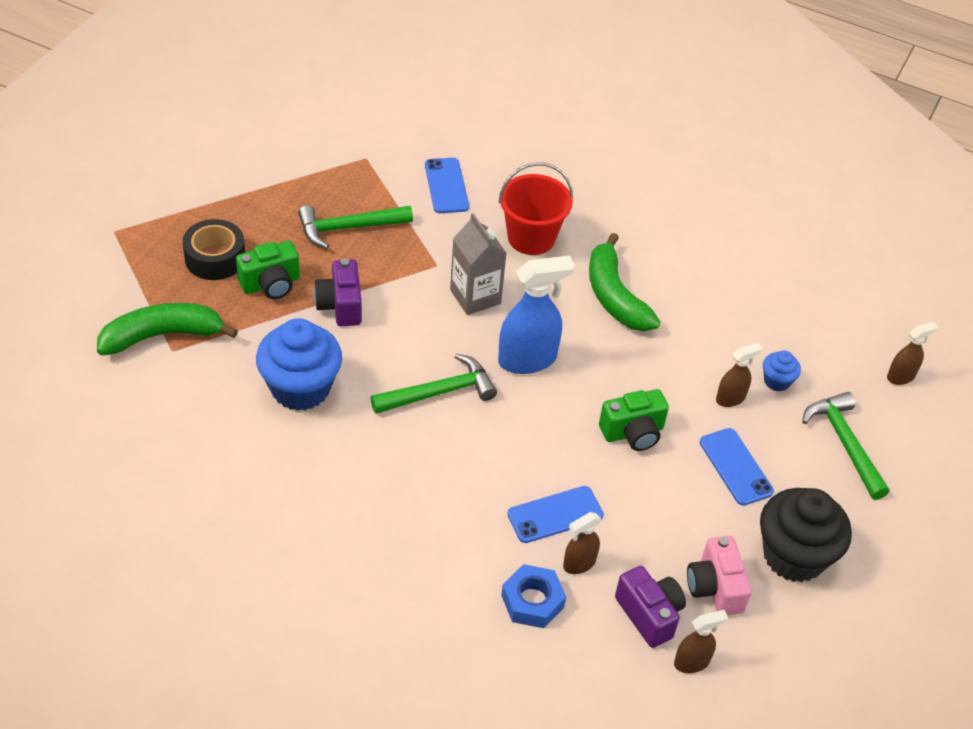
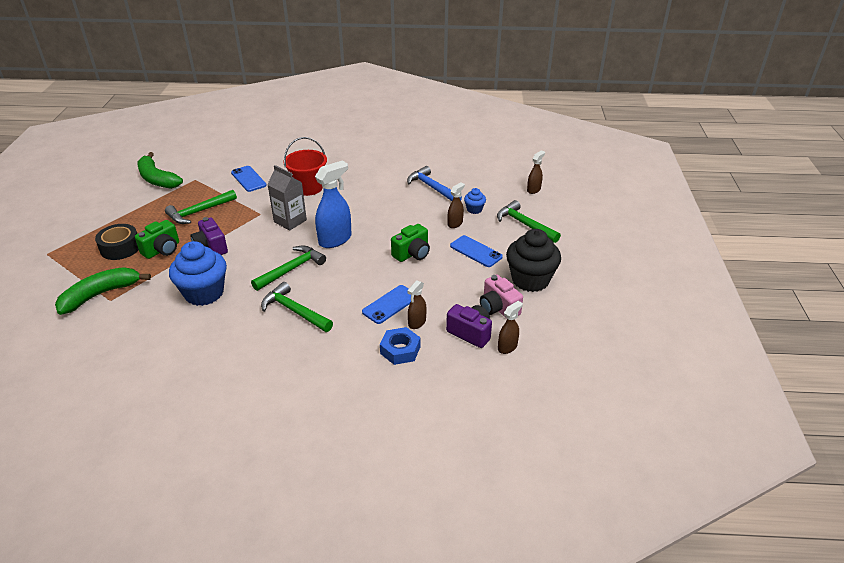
camera: 20 degrees left, 10 degrees down
green banana [589,233,661,331] -> green banana moved to [137,152,183,189]
none -> green hammer [261,282,333,332]
none -> blue hammer [407,166,462,201]

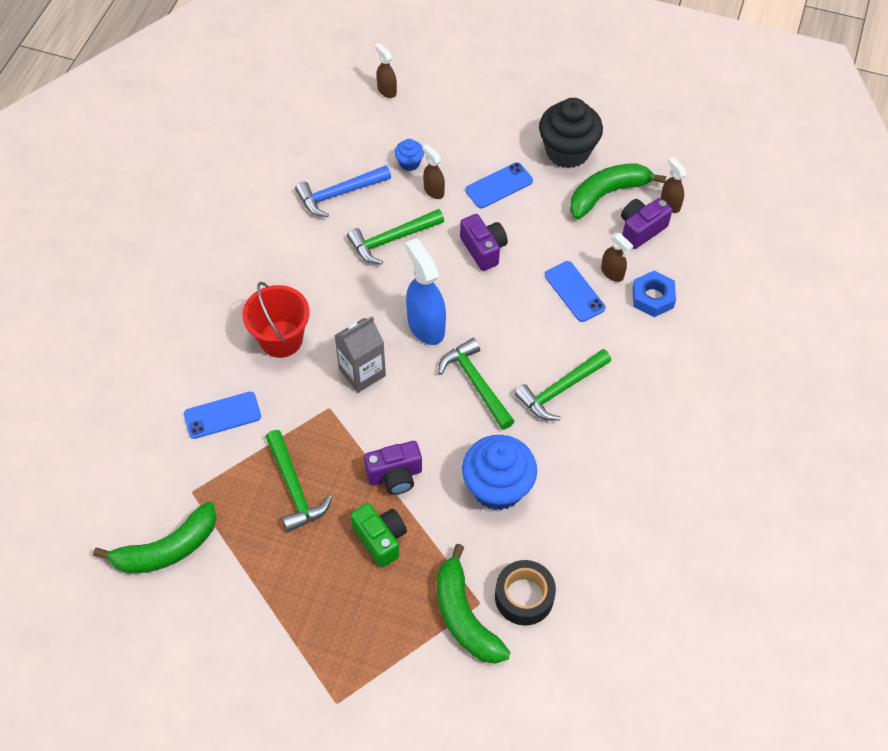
camera: 75 degrees left, 20 degrees up
black tape [95,224,139,260] -> black tape moved to [495,560,556,626]
green camera [391,224,430,262] -> purple camera [460,214,508,271]
pink camera [480,275,523,318] -> green banana [570,163,666,219]
green hammer [497,200,561,243] -> green hammer moved to [347,209,444,265]

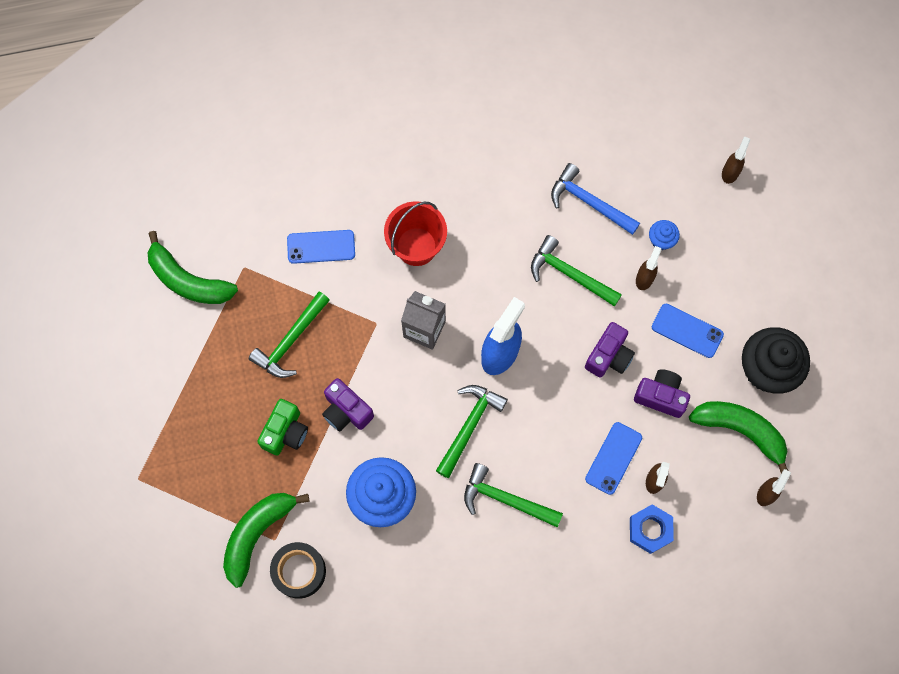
camera: 60 degrees right, 15 degrees up
blue phone [184,392,261,439] -> blue phone turned 45 degrees counterclockwise [287,230,355,264]
purple camera [621,198,672,249] -> purple camera moved to [634,369,690,418]

